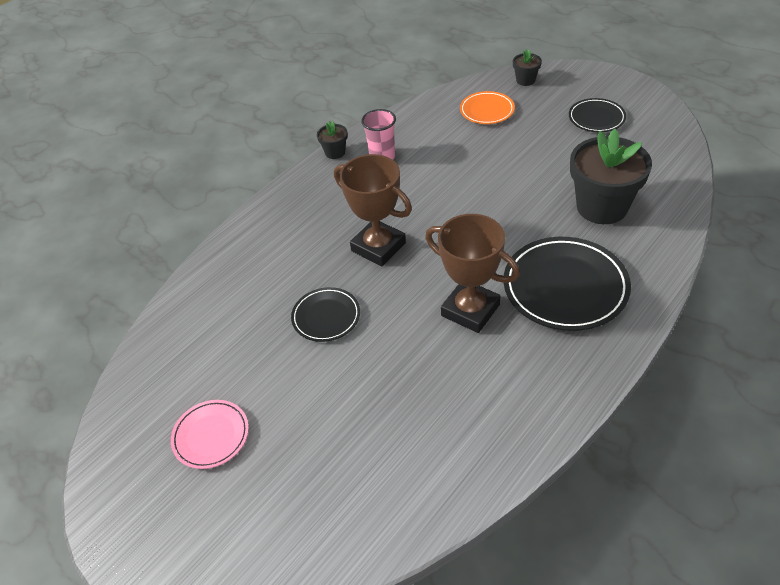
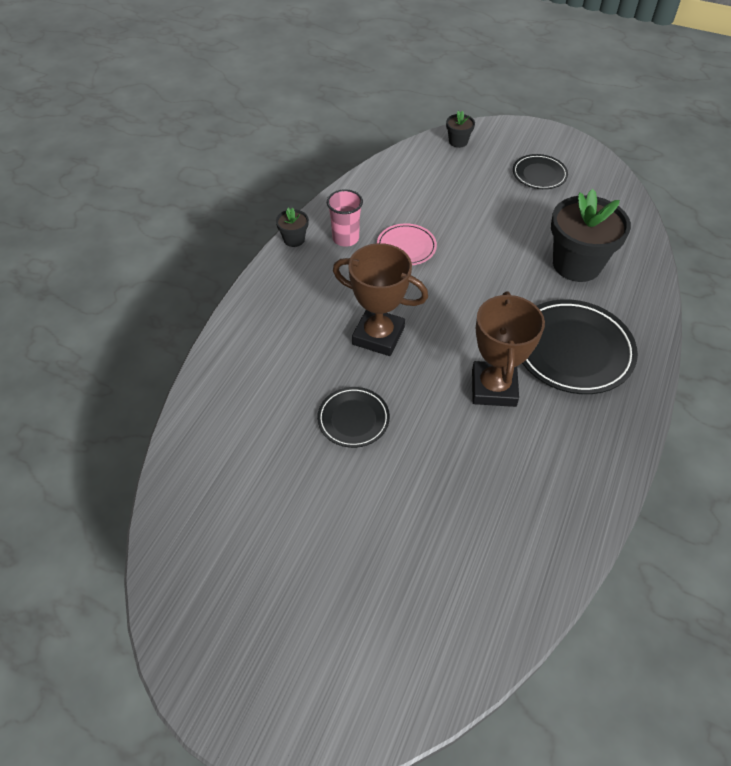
camera: 20 degrees left, 5 degrees up
pink plate [171,400,249,469] -> pink plate moved to [377,223,437,265]
brown trophy [425,214,520,333] -> brown trophy turned 75 degrees clockwise [472,291,545,407]
orange plate [460,91,515,124] -> none

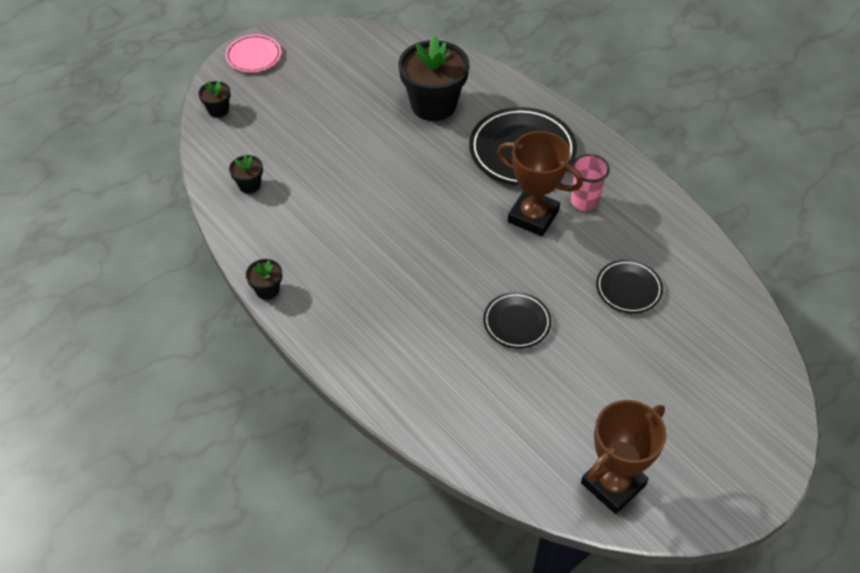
camera: 65 degrees left, 0 degrees up
pink cup [327,189,363,247] -> pink cup moved to [571,154,610,211]
brown trophy [333,243,428,356] -> brown trophy moved to [581,400,667,514]
pink plate [377,223,437,265] -> pink plate moved to [225,34,281,72]
black plate [513,154,568,189] -> black plate moved to [596,259,663,314]
none -> black flower pot [229,155,263,194]

